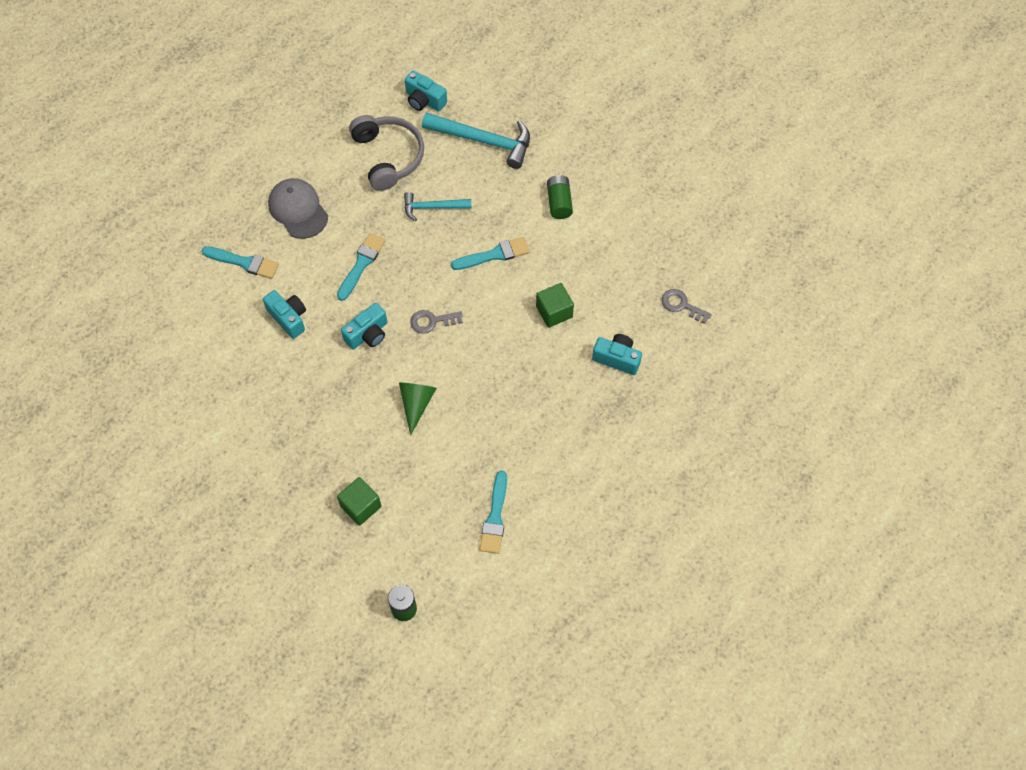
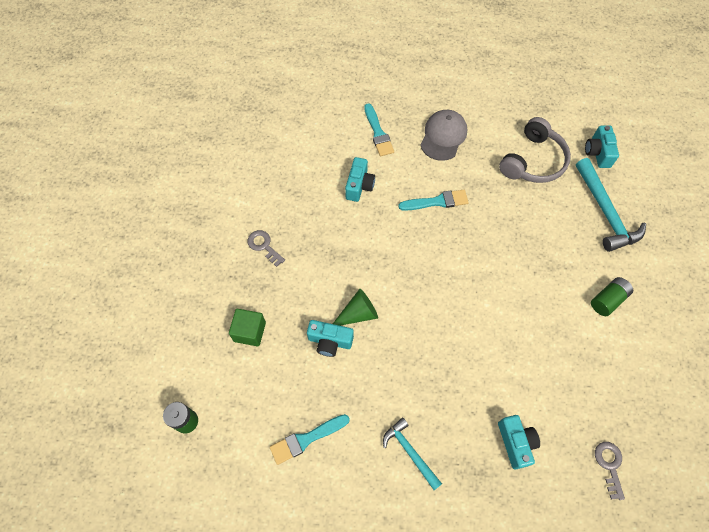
camera: 55 degrees right, 0 degrees up
turquoise camera [341,303,387,349] -> turquoise camera moved to [307,320,354,357]
turquoise hammer [404,192,471,221] -> turquoise hammer moved to [383,418,442,490]
grey key [410,310,463,334] -> grey key moved to [247,230,285,267]
turquoise brush [451,237,530,270] -> none
green cube [536,283,574,328] -> none

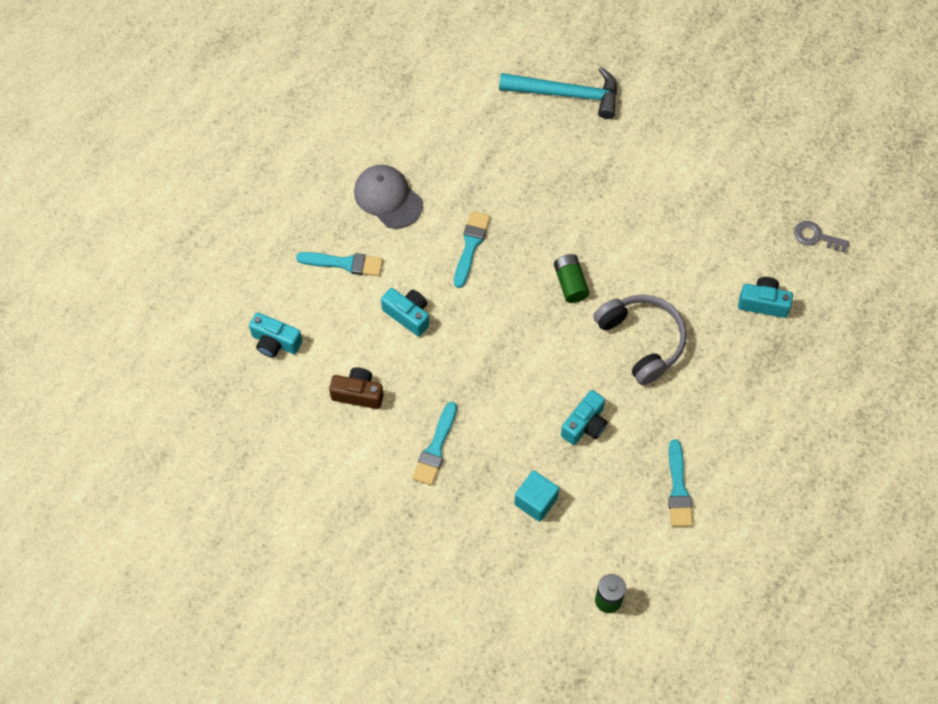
camera: 65 degrees left, 0 degrees up
green cube [229,309,266,346] -> turquoise cube [514,470,559,522]
grey key [247,230,285,267] -> turquoise brush [412,402,457,486]
green cone [333,289,378,326] -> none
turquoise hammer [383,418,442,490] -> none
grey headphones [499,117,571,183] -> grey headphones moved to [593,295,687,385]
turquoise camera [585,126,619,168] -> turquoise camera moved to [249,312,302,358]
green battery [591,277,633,316] -> green battery moved to [554,254,589,303]
none -> brown camera [329,367,384,409]

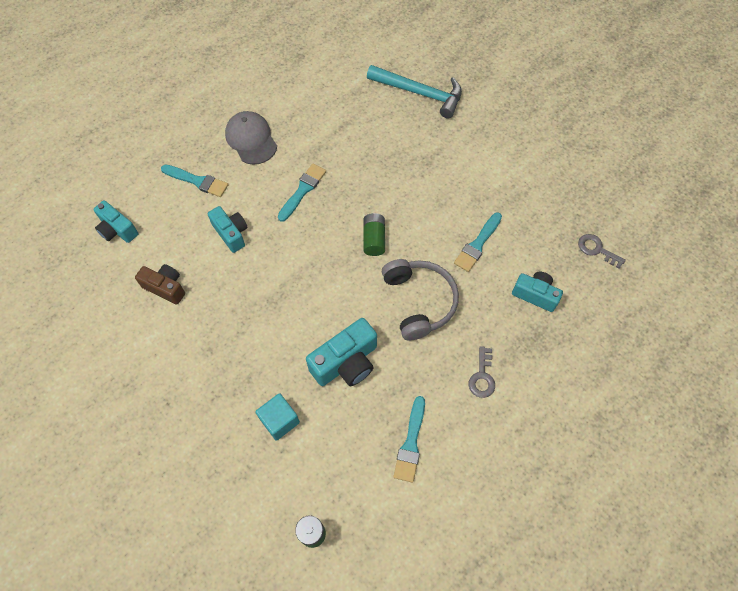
camera: 15 degrees right, 0 degrees up
turquoise brush [412,402,457,486] -> turquoise brush moved to [454,212,502,272]
turquoise camera [561,390,608,445] -> turquoise camera [306,318,377,386], size x1.51
none -> grey key [469,346,495,398]

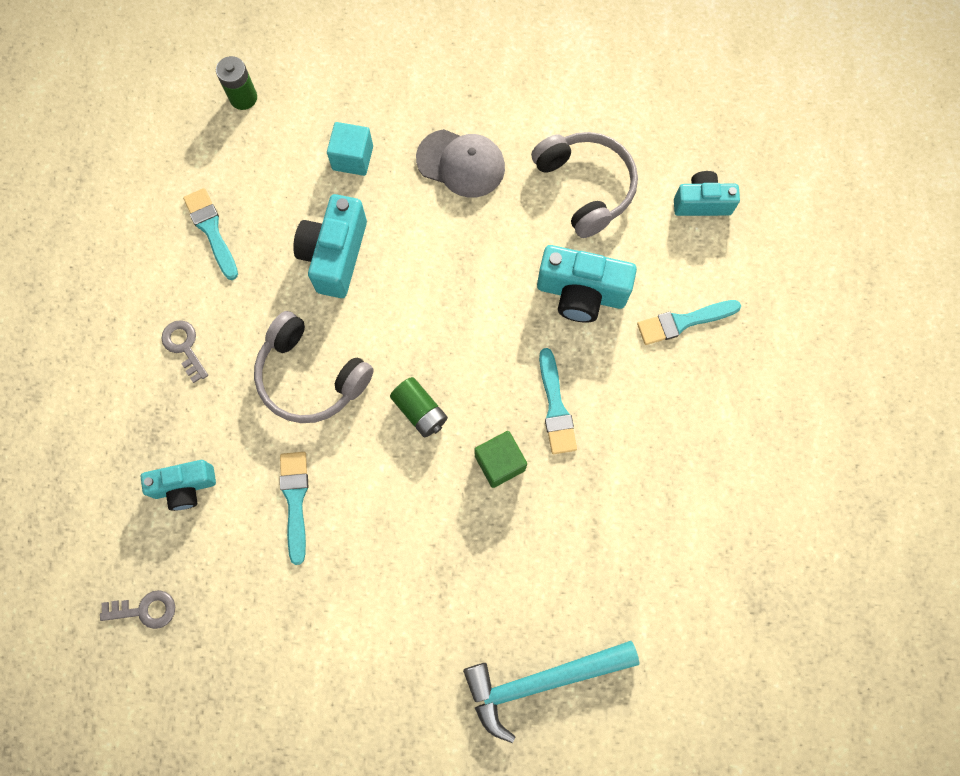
camera: 140 degrees right, 10 degrees up
brown camera [135,264,185,305] -> grey headphones [531,132,638,238]
turquoise camera [208,206,248,253] -> turquoise camera [537,245,637,323], size x1.51
grey cap [225,111,277,165] -> grey cap moved to [416,129,505,198]
none -> green cube [474,431,527,488]

